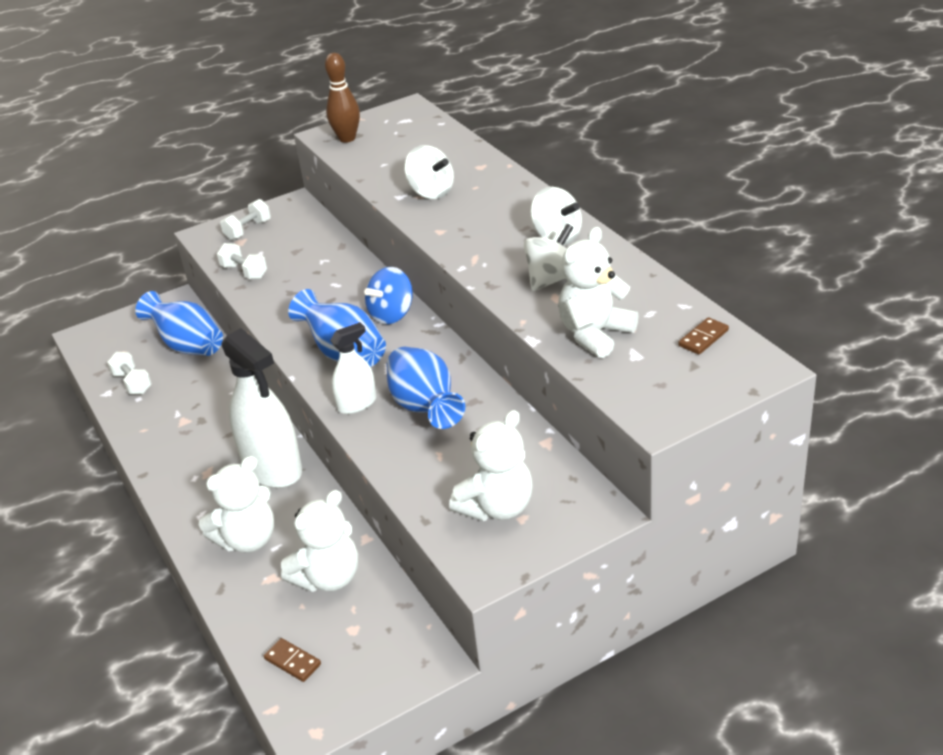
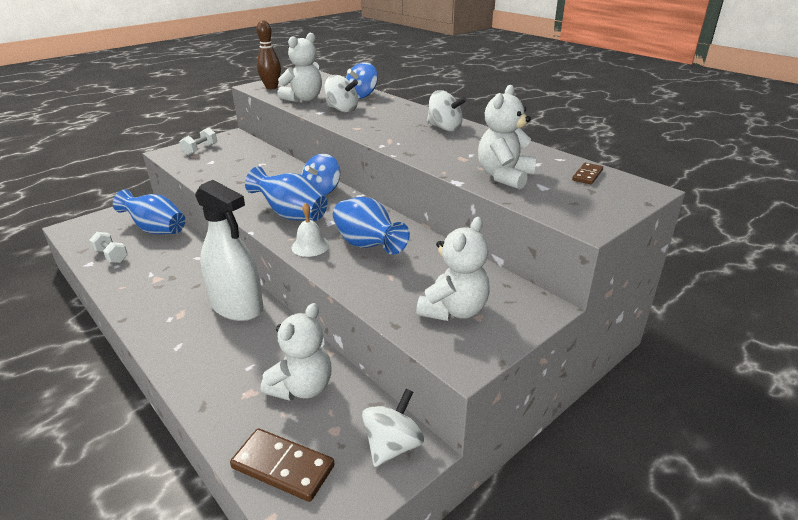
camera: 15 degrees left, 5 degrees down
white teddy bear [199,456,274,552] -> white teddy bear moved to [277,33,322,102]
white dumbbell [217,243,267,279] -> none
brown domino [264,638,321,682] -> brown domino [230,429,335,502], size x1.81
white spray bottle [330,322,376,414] -> white bell [291,203,329,257]
white spinning top [524,224,573,291] -> white spinning top moved to [362,389,424,467]
none -> blue spinning top [346,62,378,99]

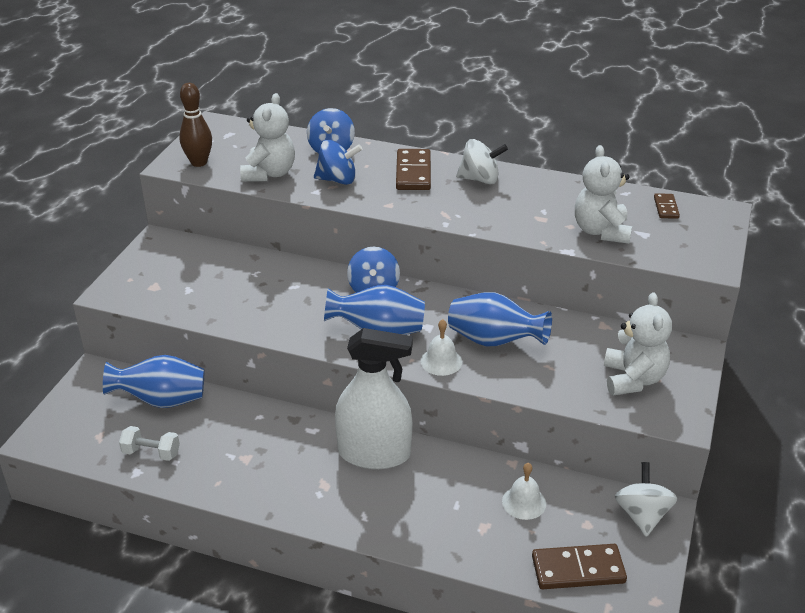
camera: 30 degrees left, 5 degrees up
white dumbbell [180,127,217,155] -> none
white teddy bear [261,303,332,401] -> white bell [502,463,546,520]
white spinning top [324,75,358,112] -> blue spinning top [314,140,362,185]
none -> brown domino [396,149,431,190]

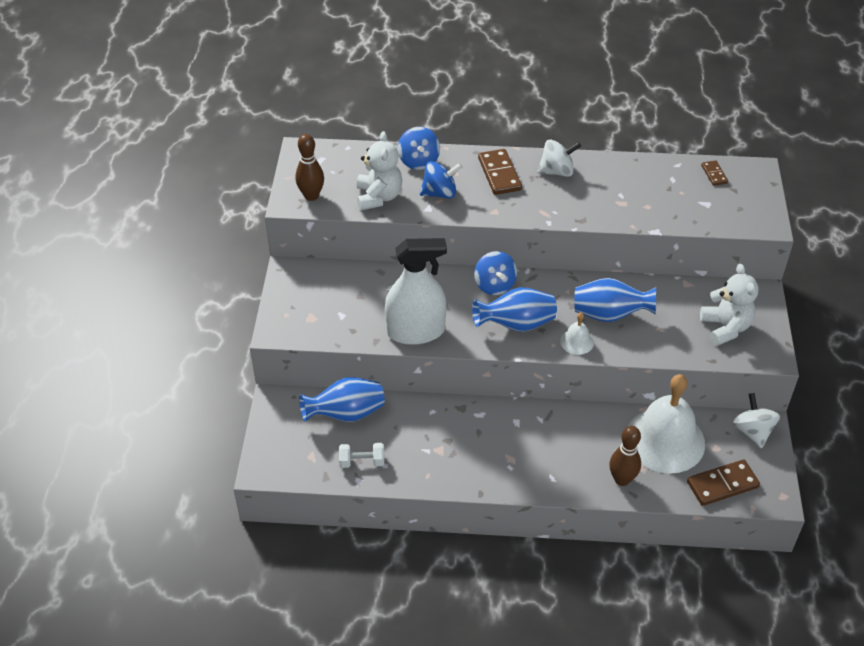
camera: 15 degrees left, 10 degrees up
white spray bottle [335,328,413,469] -> white spray bottle moved to [385,238,447,345]
white bell [502,463,546,520] -> white bell [627,374,705,474], size x2.33
white teddy bear [575,145,632,244] -> none
none -> brown bowling pin [609,426,641,486]

